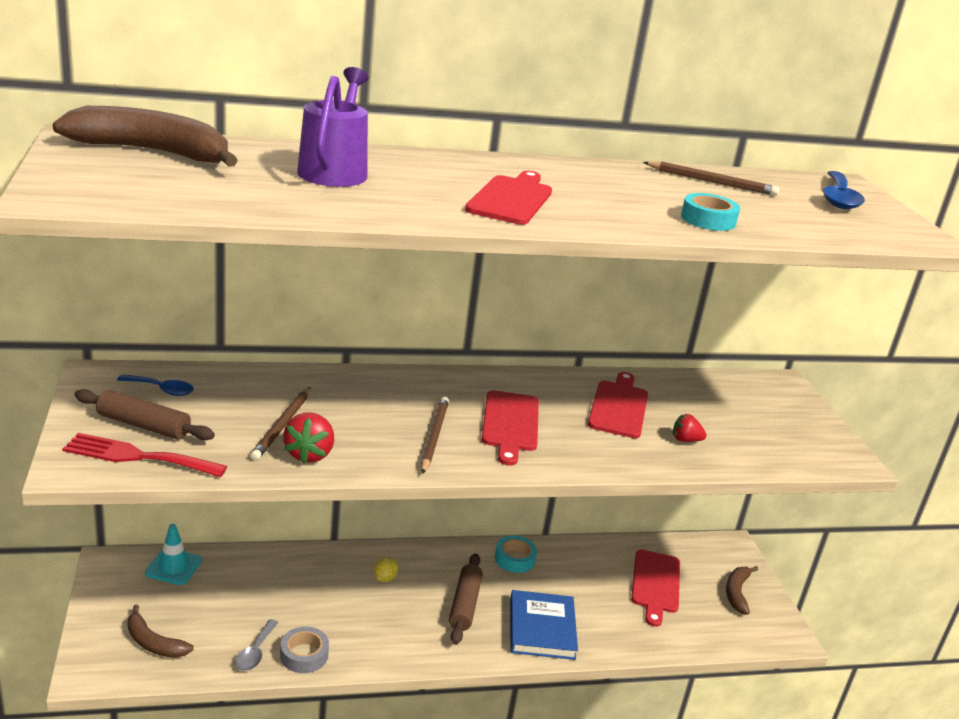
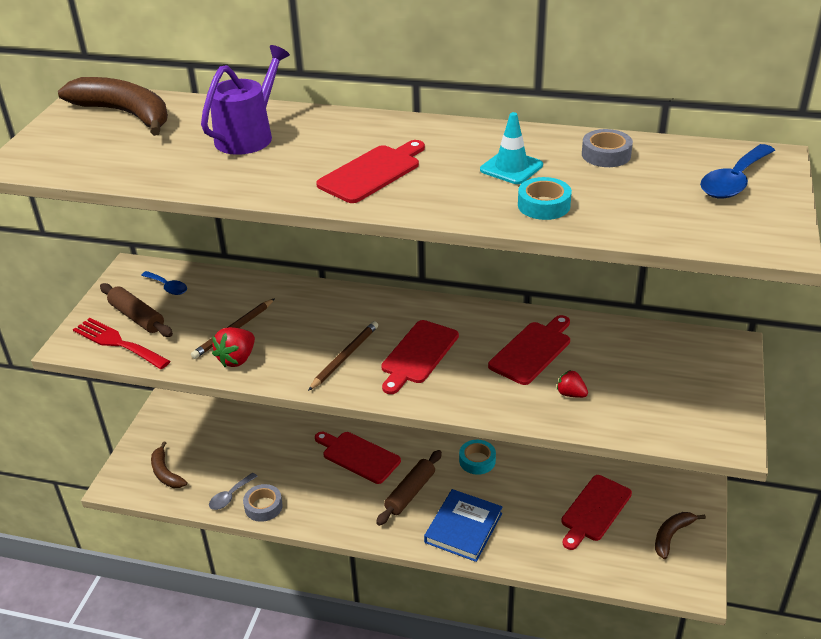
camera: 30 degrees right, 10 degrees up
turquoise traffic cone [145,524,202,585] -> turquoise traffic cone moved to [480,112,543,184]
yellow lemon [374,557,398,582] -> red cutting board [315,432,401,484]
brown pencil [643,161,779,196] -> grey tape [582,129,633,167]

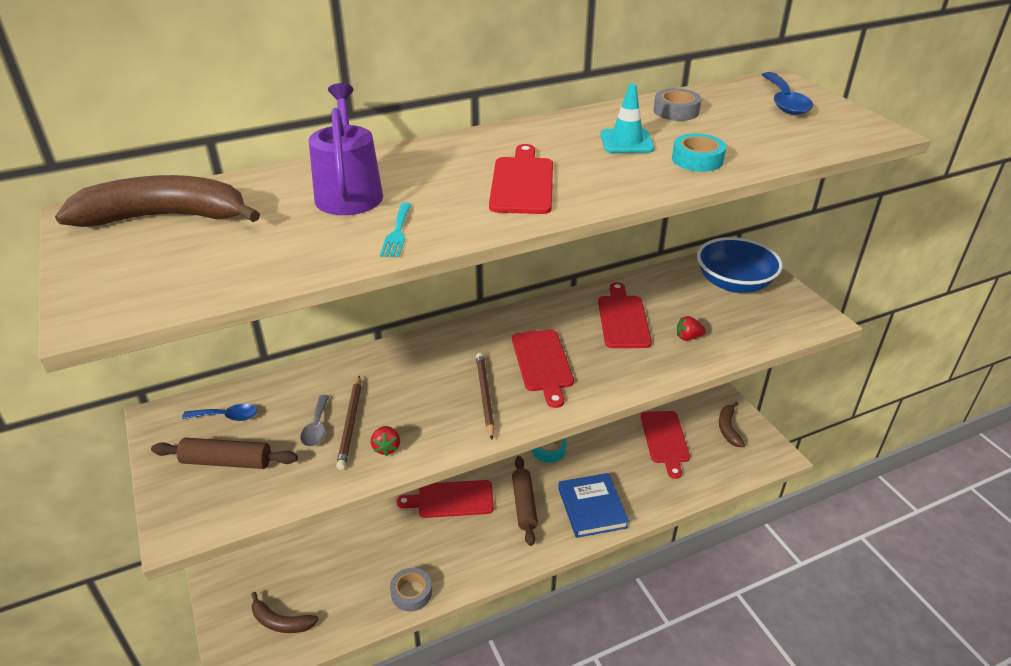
camera: 40 degrees left, 0 degrees up
red fork [73,318,170,369] -> none
grey spoon [209,473,258,510] -> grey spoon moved to [300,395,329,447]
red strawberry [212,327,255,367] -> red strawberry [371,426,400,456], size x0.63
none -> turquoise fork [380,203,412,257]
none -> blue bowl [697,237,783,293]

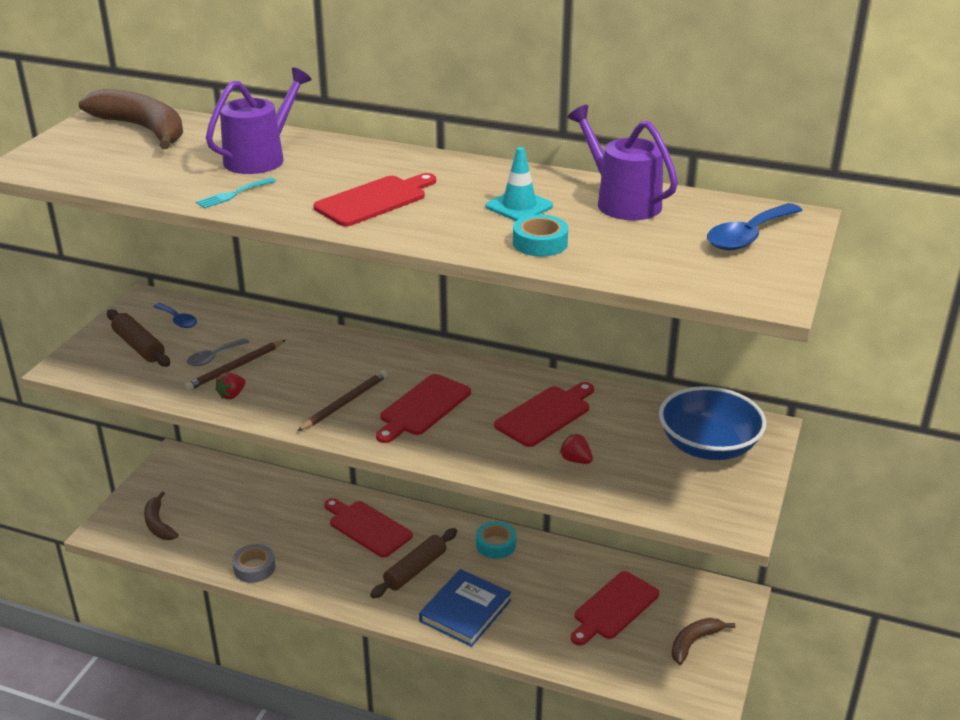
camera: 45 degrees right, 5 degrees down
grey tape [653,88,702,121] -> purple watering can [567,105,678,220]

